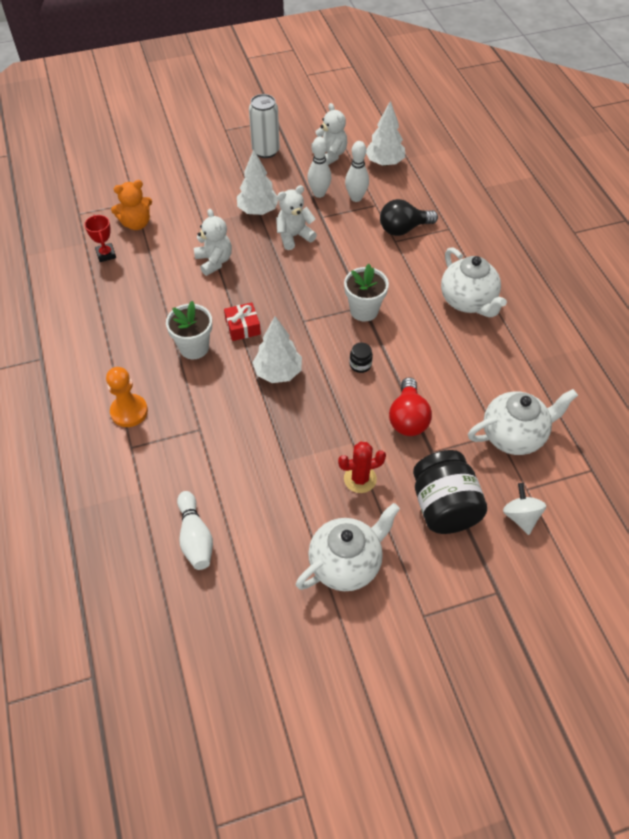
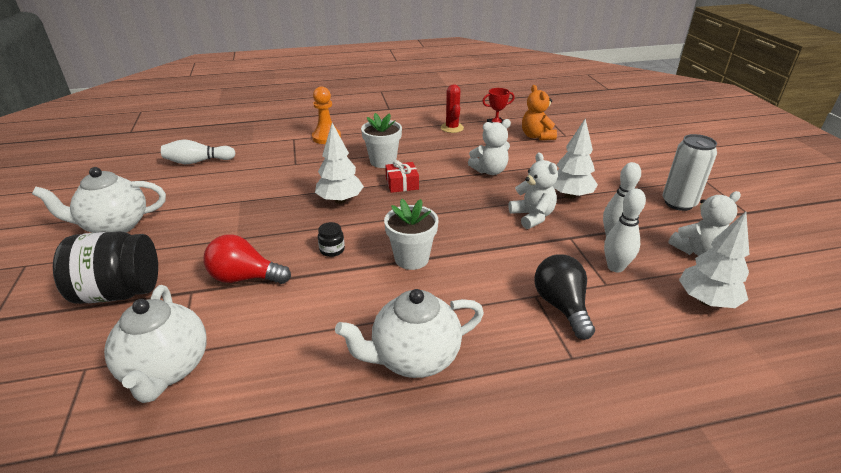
camera: 95 degrees right, 20 degrees down
white teapot [296,503,400,591] -> white teapot turned 105 degrees clockwise [32,167,166,233]
red cactus [338,442,386,493] -> red cactus moved to [441,84,464,133]
white spinning top [503,483,546,535] -> none

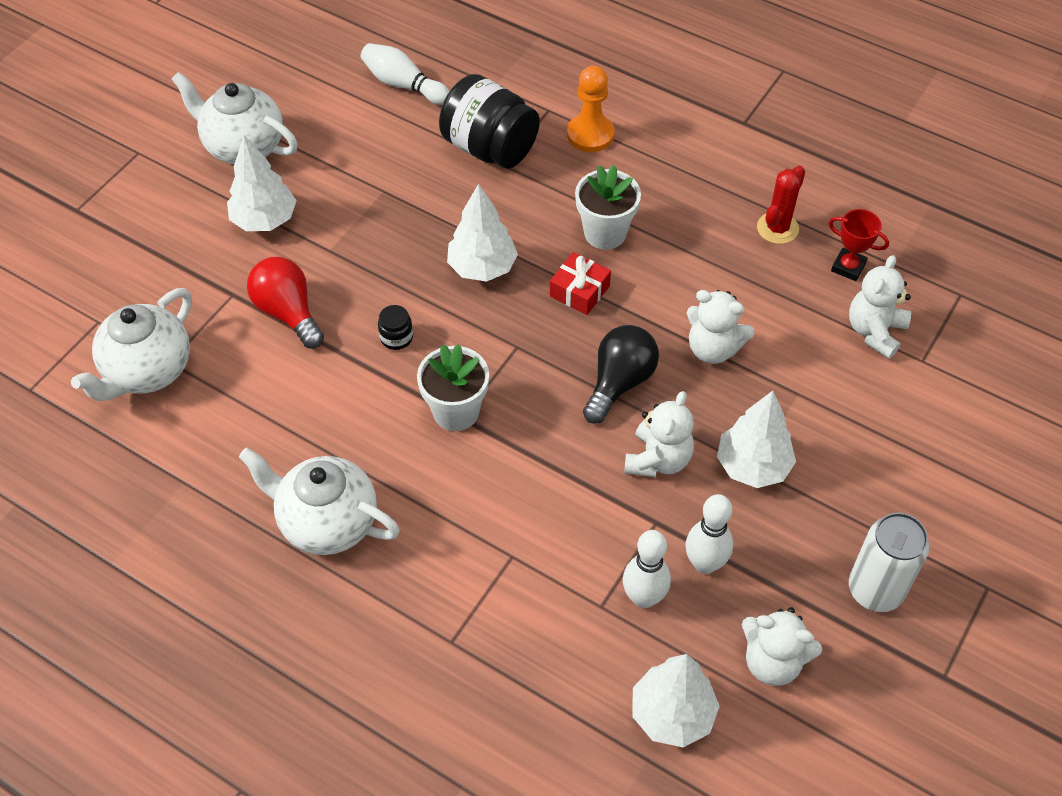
camera: 45 degrees right, 20 degrees up
black jar [53,231,158,304] -> black jar moved to [439,74,540,169]
orange teddy bear [522,85,557,140] -> white teddy bear [849,255,911,359]
black light bulb [534,254,595,340] -> black light bulb moved to [583,325,659,424]
none -> white tree [227,135,297,231]

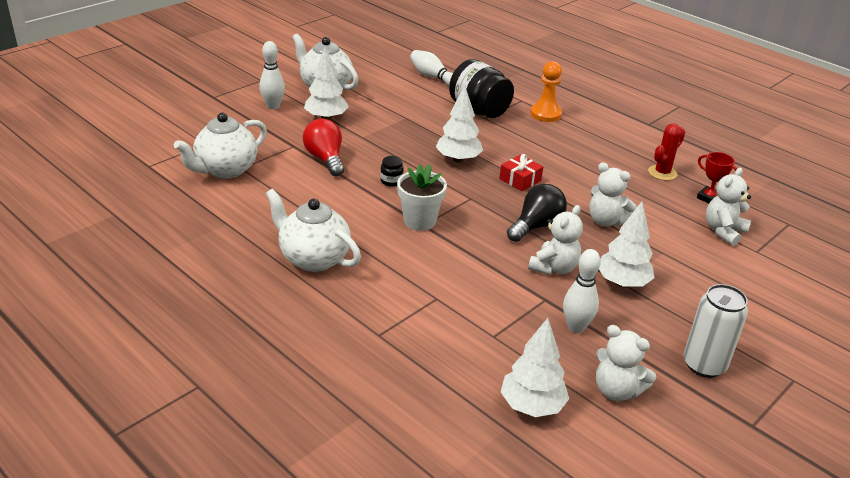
camera: 10 degrees right, 20 degrees down
white flower pot [575,165,641,250] -> none
white bowling pin [623,530,671,608] -> white bowling pin moved to [259,41,285,109]

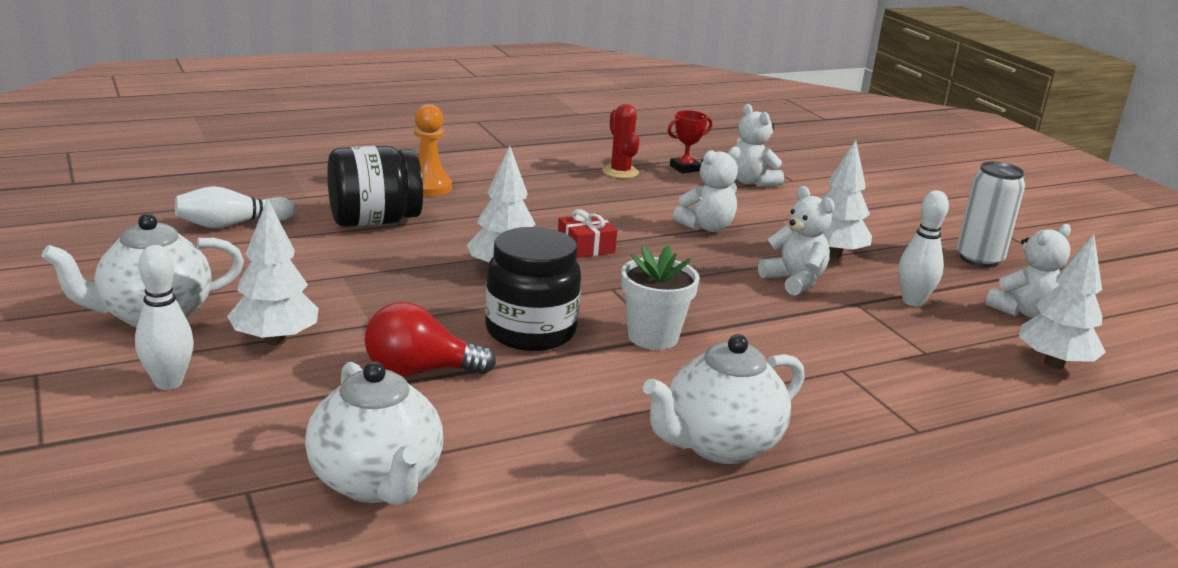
camera: 70 degrees left, 10 degrees down
black jar [380,156,404,187] -> black jar [485,227,581,351], size x2.39
black light bulb [507,184,567,242] -> none

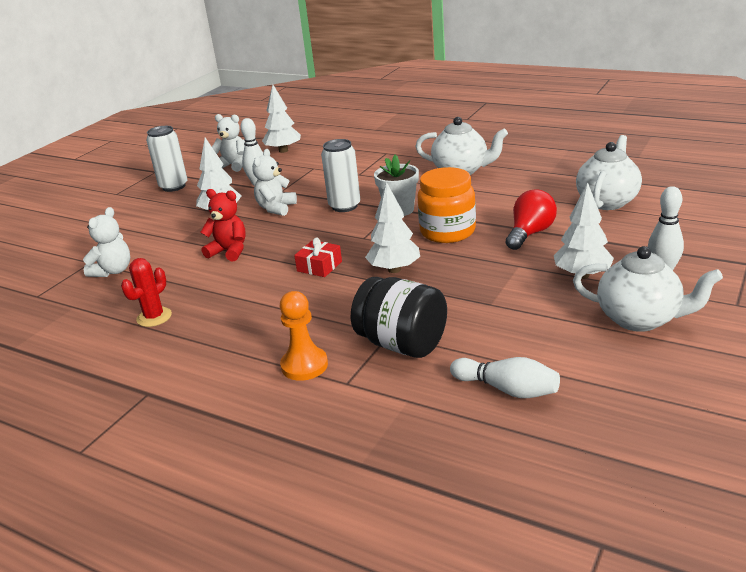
camera: 120 degrees left, 5 degrees up
red light bulb [364,302,496,376] -> red light bulb turned 105 degrees counterclockwise [506,189,557,250]
black jar [485,227,581,351] -> orange jar [417,167,476,243]
red trophy [668,110,712,173] -> none
white teddy bear [673,147,740,232] -> red teddy bear [200,189,246,261]
none -> white can [321,139,360,212]

